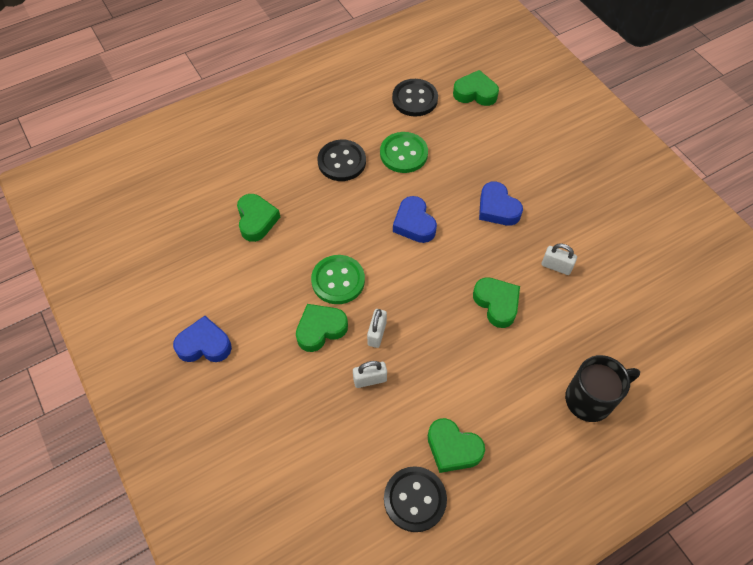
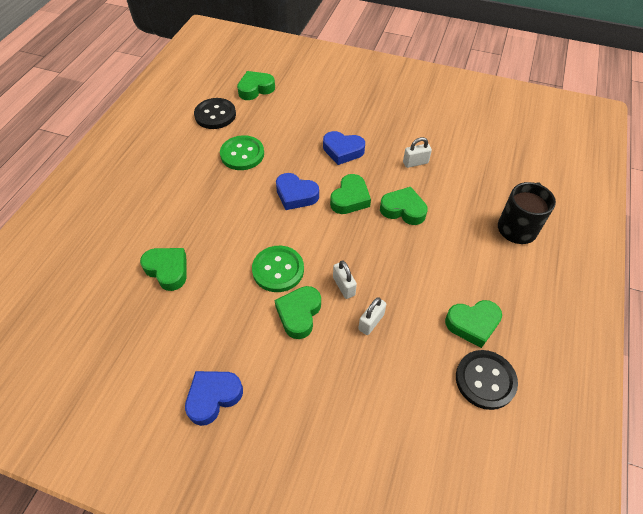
camera: 40 degrees left, 5 degrees down
black button [318,140,366,181] -> none
none -> green heart [330,174,371,214]

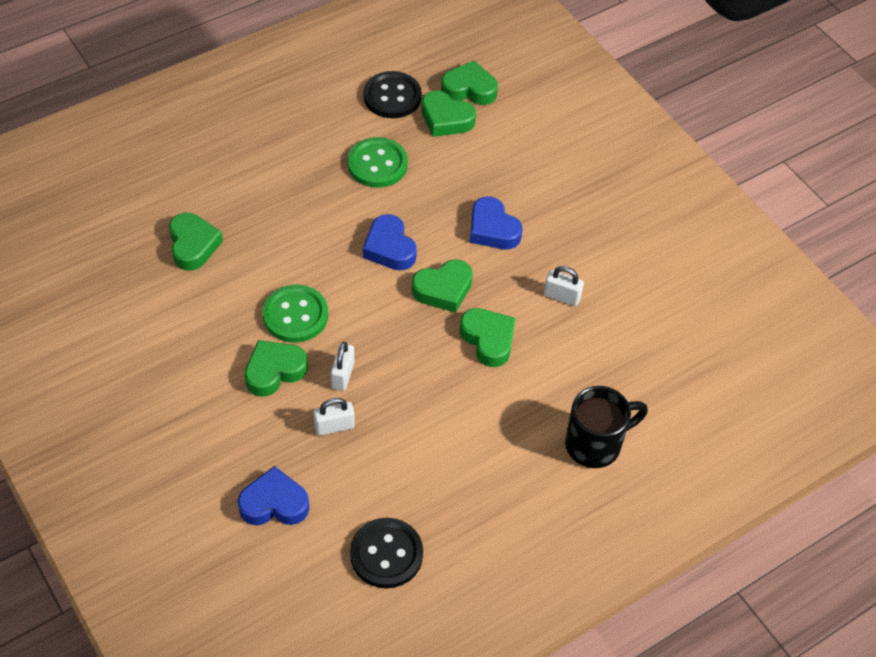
camera: 35 degrees right, 0 degrees up
blue heart [185,371,243,426] -> blue heart moved to [238,466,309,525]
green heart [445,300,502,348] -> green heart moved to [422,91,476,137]

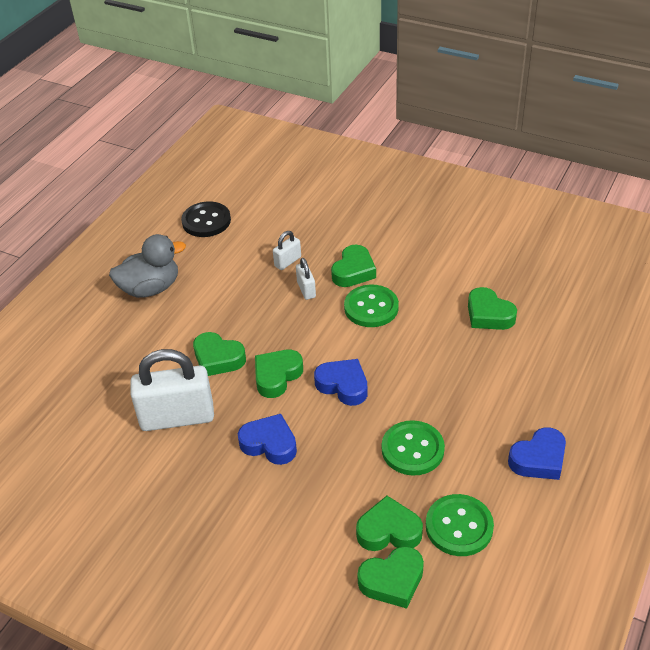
camera: 155 degrees right, 10 degrees down
blue heart [238,466,309,525] -> blue heart moved to [508,427,566,480]
black button [363,71,422,118] -> green button [426,494,494,556]
white padlock [544,266,584,306] -> white padlock [130,349,214,431], size x2.17
black mug [565,386,648,468] -> none
none -> grey duck [109,234,186,298]

